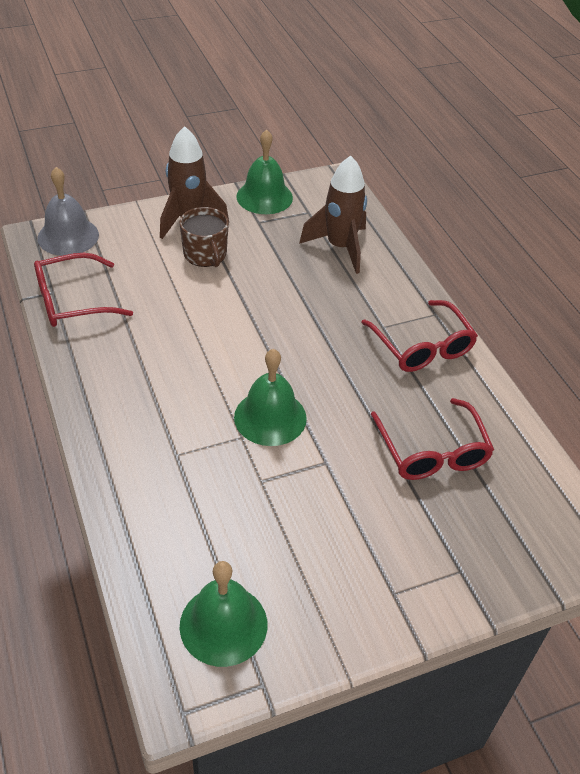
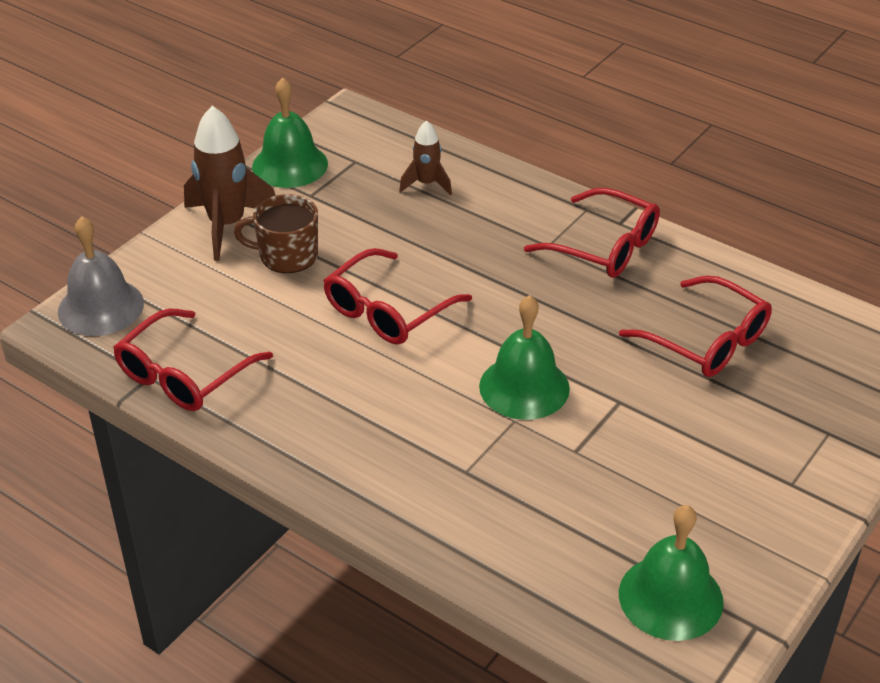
camera: 30 degrees left, 5 degrees down
brown mug [180,207,229,267] -> brown mug turned 150 degrees clockwise [234,194,318,273]
brown rocket [299,156,367,274] -> brown rocket [399,120,452,195], size x0.56
none -> red glasses [323,248,472,345]

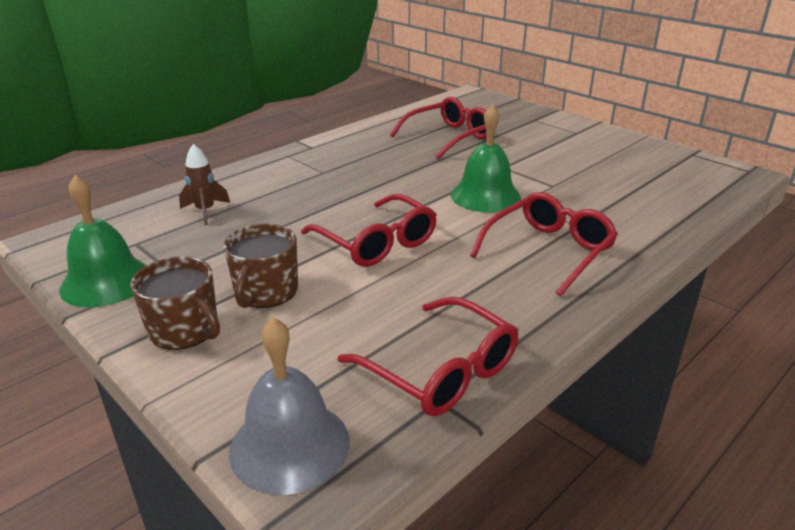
camera: 80 degrees left, 10 degrees down
brown rocket [184,106,276,261] -> brown mug [131,256,220,350]
red glasses [524,188,660,278] -> red glasses moved to [470,192,618,296]
green bell [619,505,723,641] -> none

